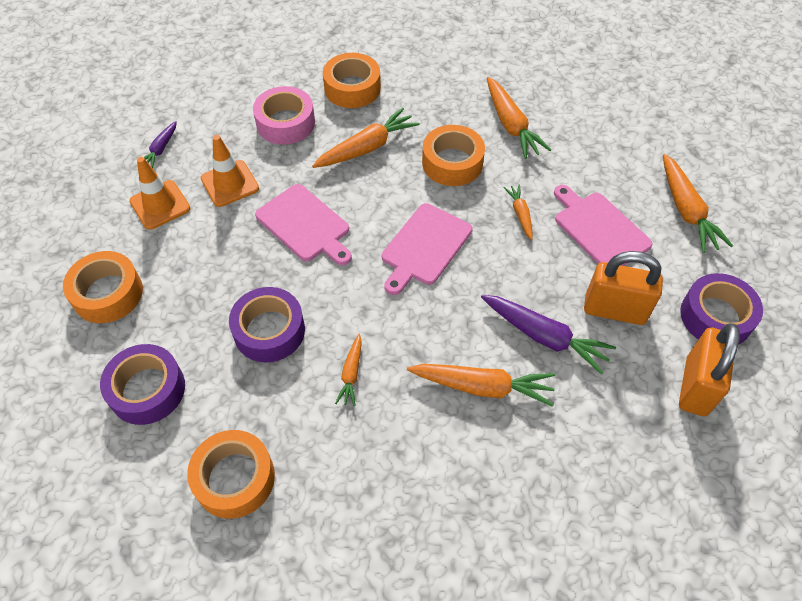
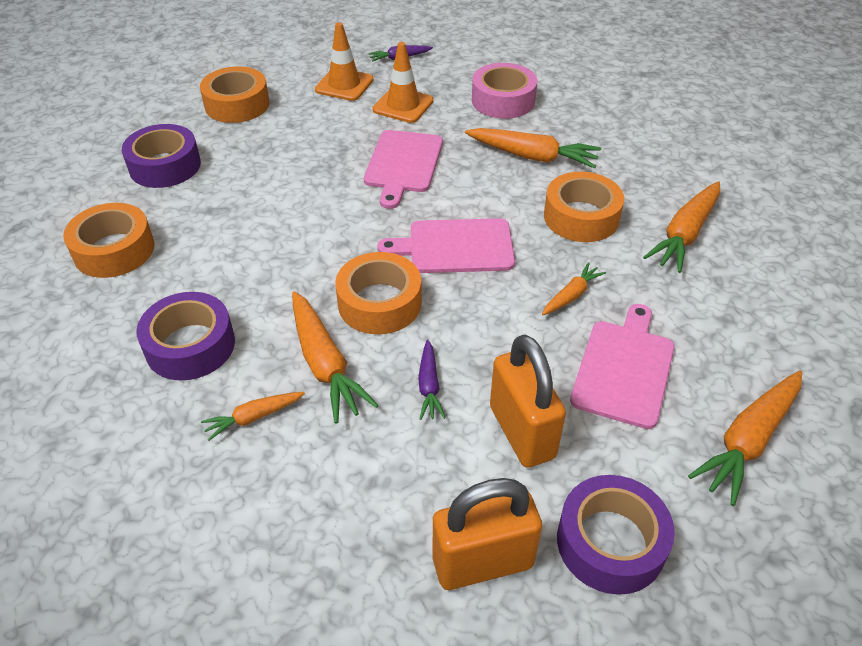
camera: 55 degrees right, 10 degrees down
purple tape [229,287,305,362] -> purple tape moved to [137,292,235,380]
orange tape [323,53,381,108] -> orange tape moved to [335,252,422,334]
orange carrot [335,334,362,406] -> orange carrot moved to [201,392,305,441]
purple carrot [481,295,616,375] -> purple carrot [418,339,446,420], size x0.55

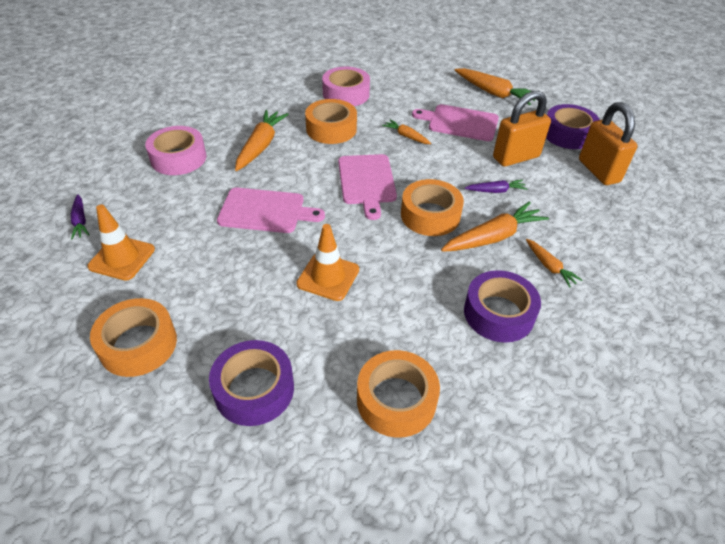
camera: 95 degrees left, 0 degrees up
orange traffic cone [373,42,434,123] -> orange traffic cone moved to [296,224,359,301]
orange carrot [643,181,720,273] -> pink tape [322,67,370,106]

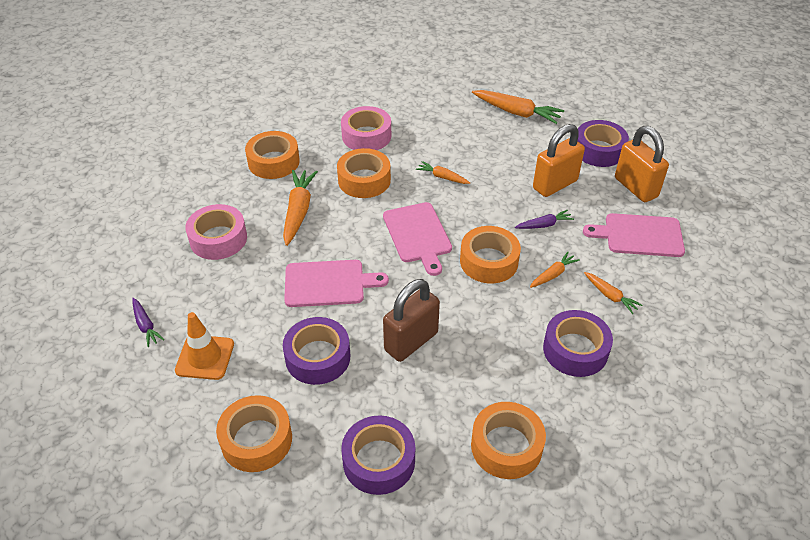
camera: 10 degrees left, 0 degrees up
orange traffic cone [296,224,359,301] -> brown padlock [383,279,440,362]
pink cutting board [412,104,499,141] -> pink cutting board moved to [583,213,685,257]
orange carrot [441,201,549,252] -> orange carrot [530,252,580,288], size x0.55
none -> orange tape [245,131,300,179]
none -> purple tape [283,317,350,385]

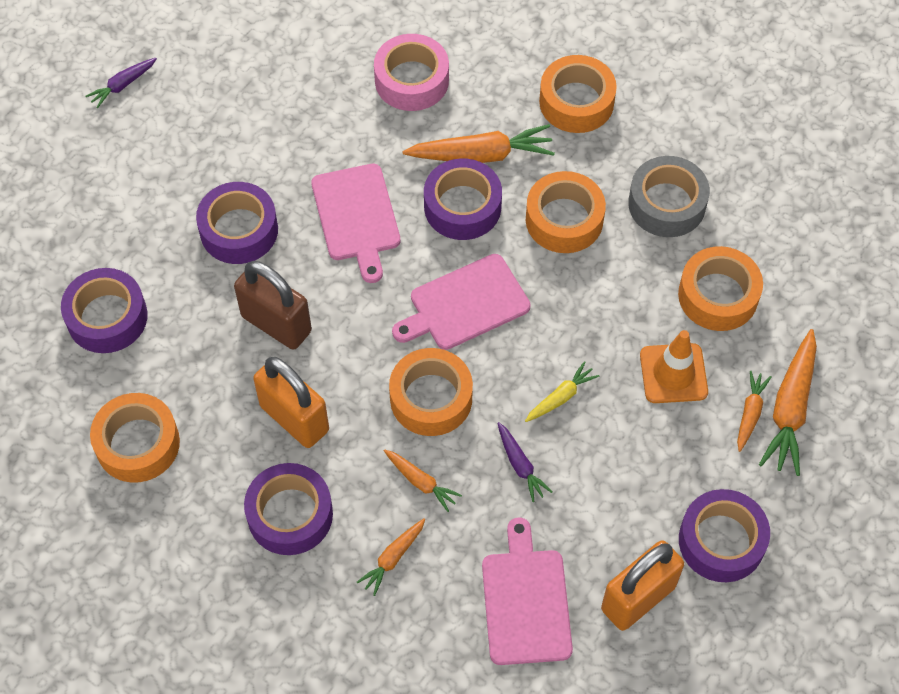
camera: 80 degrees right, 15 degrees up
purple carrot [132,298,165,347] -> purple carrot moved to [85,58,157,108]
orange traffic cone [175,312,234,380] -> orange traffic cone moved to [640,330,708,403]
orange tape [216,395,292,472] -> orange tape moved to [678,246,763,331]
pink tape [341,106,391,150] -> grey tape [628,156,710,237]
orange carrot [416,161,470,184] -> orange carrot moved to [737,371,772,452]
orange padlock [533,124,585,197] -> orange padlock moved to [253,357,329,448]
none -> purple tape [424,158,502,240]
none -> yellow carrot [525,361,600,422]

